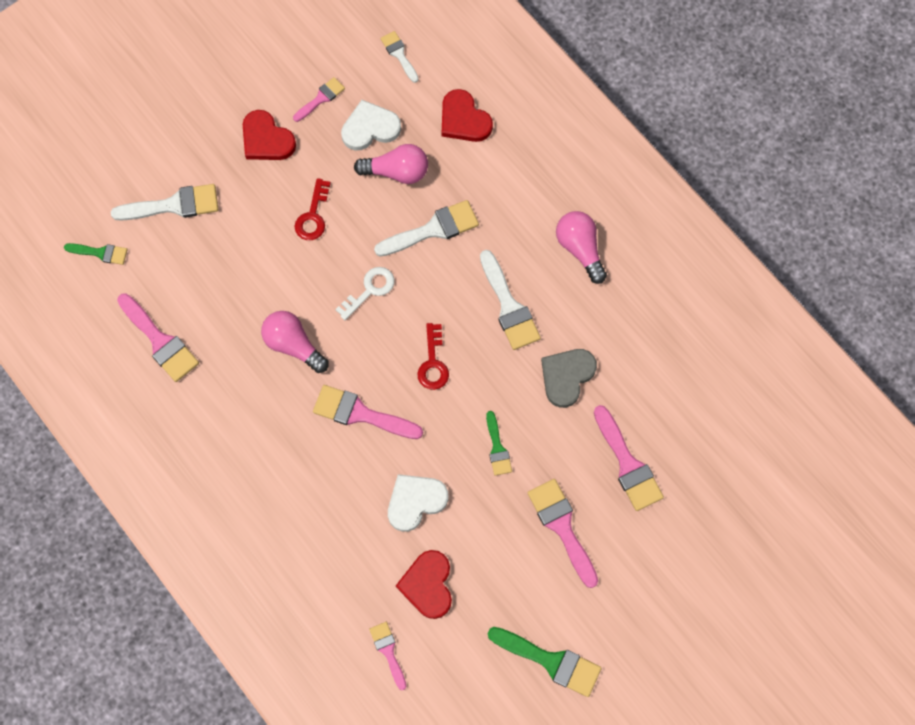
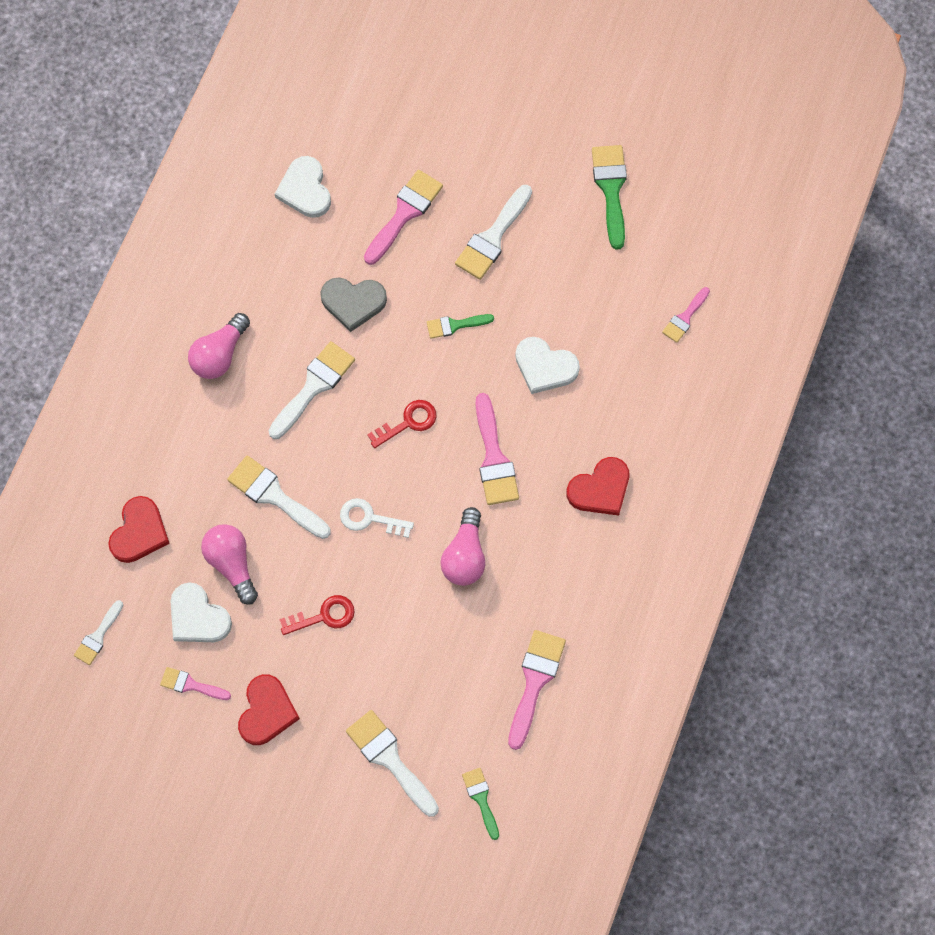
camera: 120 degrees left, 0 degrees up
red heart [396,550,452,619] -> red heart moved to [566,457,629,516]
green brush [486,411,512,476] -> green brush turned 150 degrees counterclockwise [427,314,494,339]
pink brush [528,479,598,588] -> white brush [455,185,532,280]
none -> white heart [275,156,331,218]

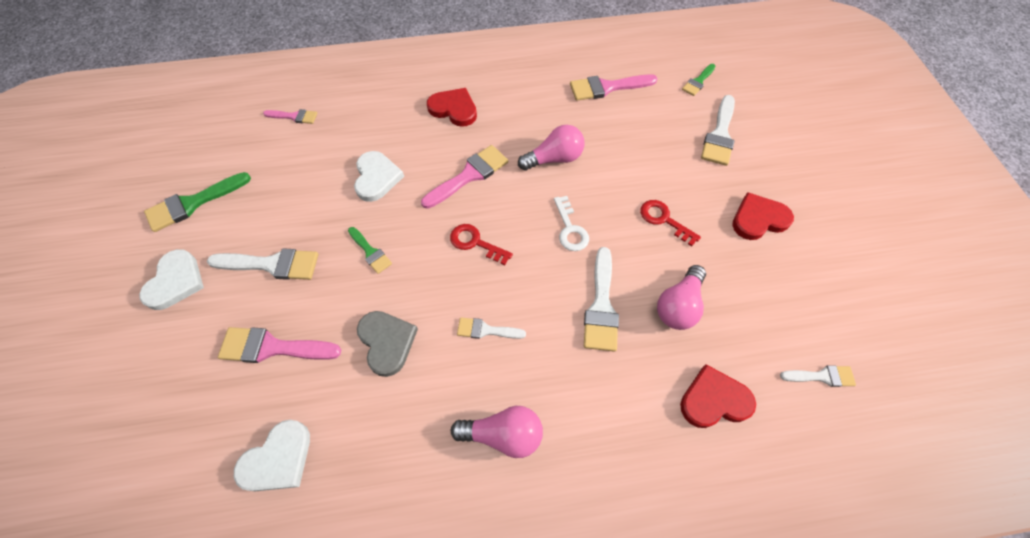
camera: 120 degrees left, 10 degrees down
pink brush [160,667,231,700] -> none
white heart [171,582,232,642] -> white heart moved to [139,249,204,310]
white brush [268,341,355,439] -> white brush [457,317,526,339], size x0.59

